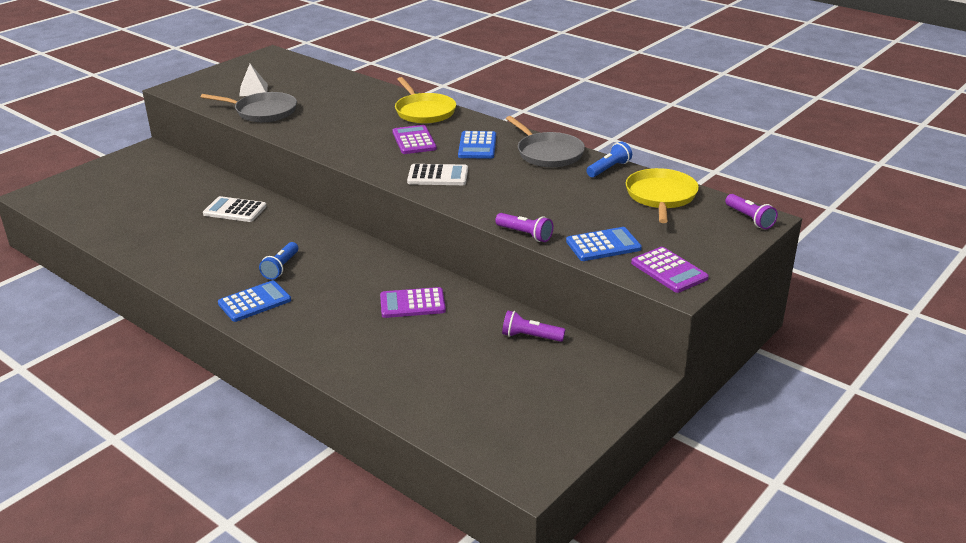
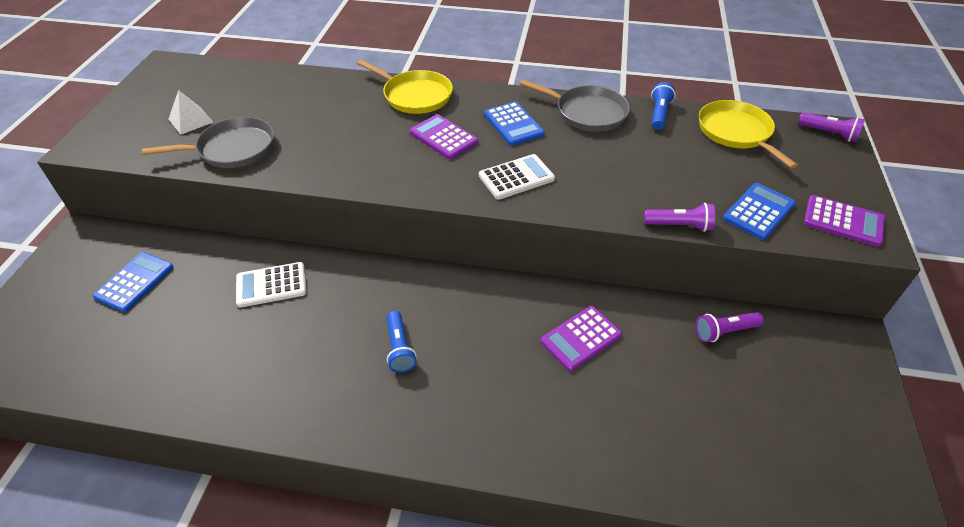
camera: 30 degrees left, 15 degrees up
blue calculator [218,280,291,322] -> blue calculator moved to [93,252,173,312]

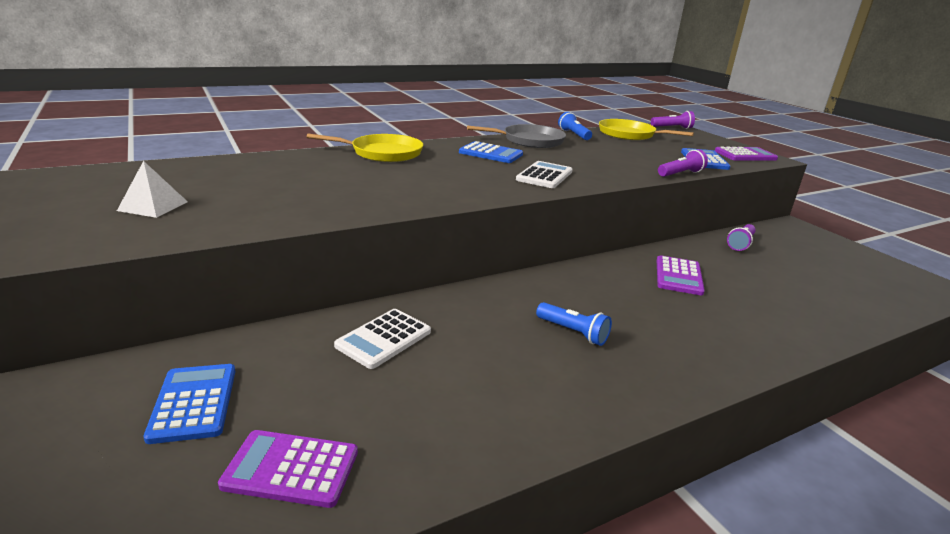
camera: 40 degrees left, 20 degrees down
grey pan [142,117,274,168] -> none
purple calculator [410,114,478,159] -> purple calculator moved to [218,430,358,508]

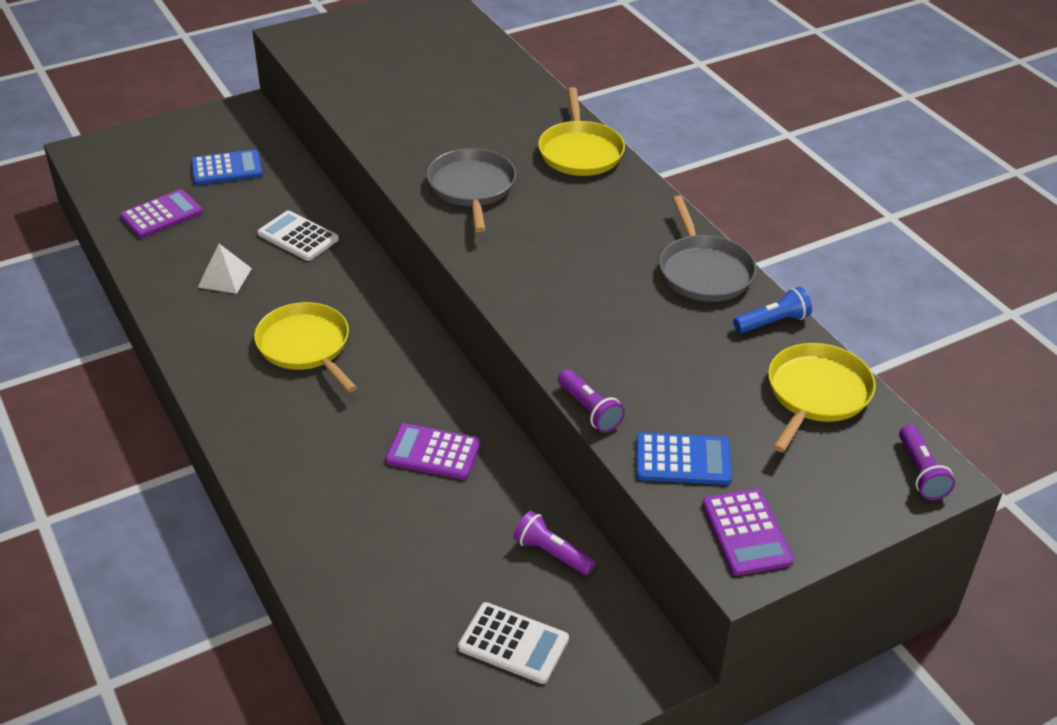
camera: 90 degrees right, 15 degrees up
white pyramid [117,161,188,218] -> white pyramid moved to [197,244,252,294]
purple calculator [218,430,358,508] -> purple calculator turned 45 degrees clockwise [120,189,203,238]
blue calculator [459,141,523,163] -> none
white calculator [516,161,572,188] -> white calculator moved to [458,602,569,684]
blue flashlight [536,302,612,346] -> yellow pan [254,302,357,392]
none -> grey pan [427,148,516,232]

